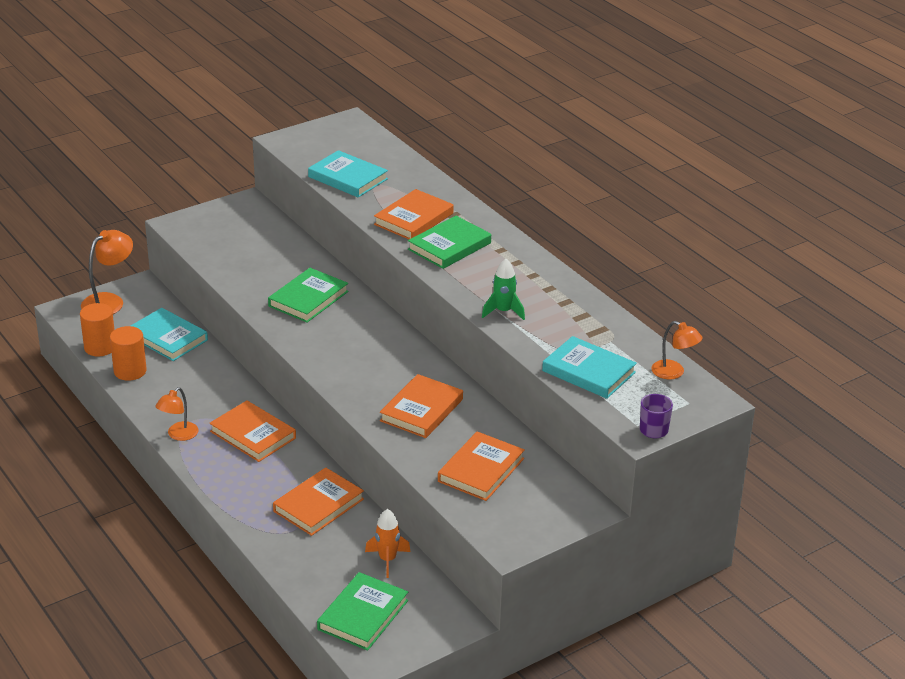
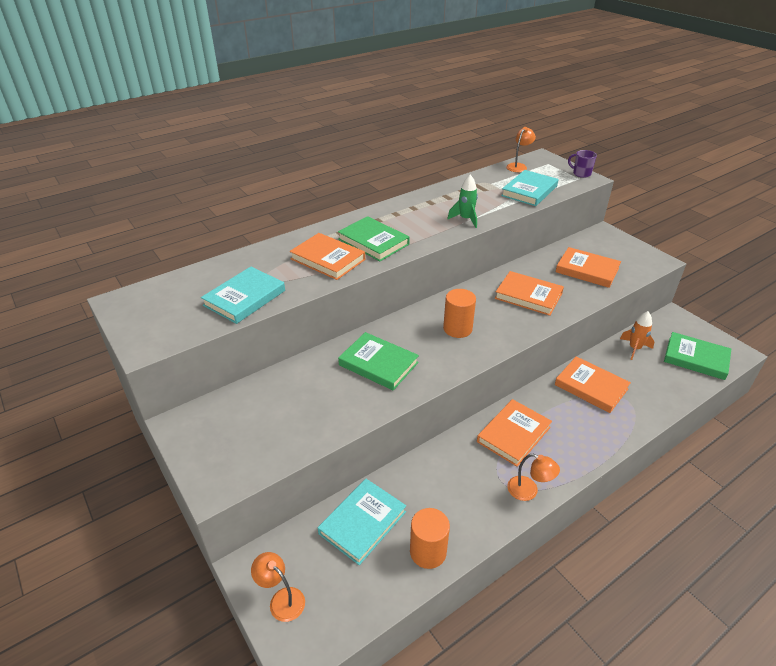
camera: 90 degrees left, 5 degrees up
orange cylinder [80,303,115,356] -> orange cylinder moved to [443,289,476,338]
orange lamp [81,230,133,314] -> orange lamp [251,552,305,622], size x0.65

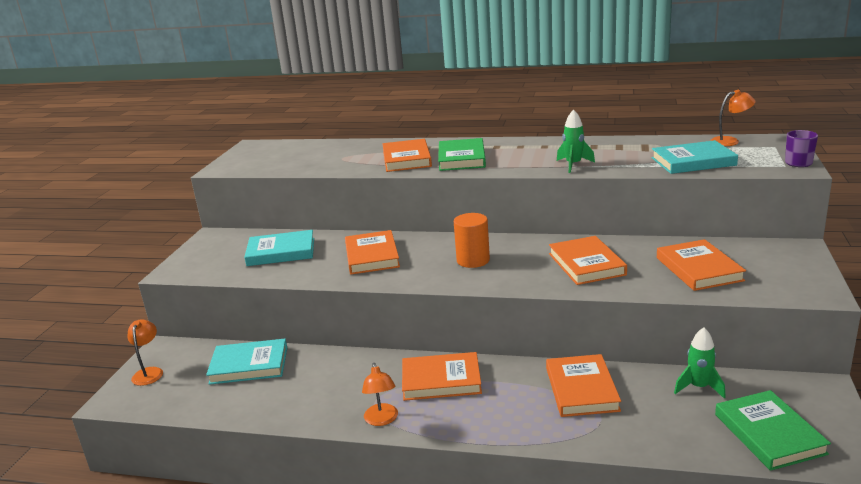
camera: 50 degrees right, 15 degrees down
turquoise book [201,267,285,324] -> turquoise book moved to [244,230,314,266]
green book [338,332,419,390] -> orange book [345,230,400,275]
orange cylinder [410,508,450,569] -> none
orange rocket [620,311,655,360] -> green rocket [674,328,726,399]

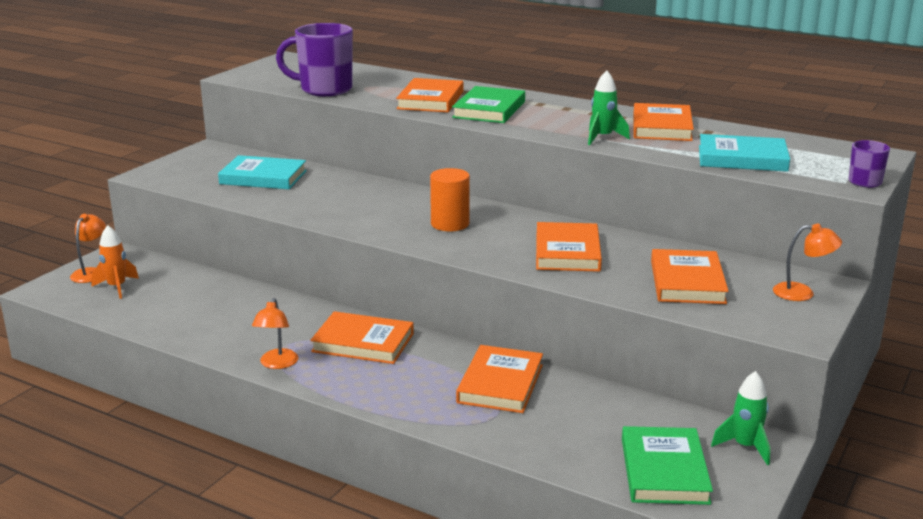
camera: 15 degrees right, 0 degrees up
turquoise book [206,339,287,385] -> none
orange book [345,230,400,275] -> orange book moved to [633,103,694,141]
green rocket [674,328,726,399] -> green rocket moved to [711,371,770,465]
orange lamp [710,90,755,146] -> orange lamp moved to [773,224,842,301]
none -> orange rocket [91,225,139,299]
none -> purple mug [276,23,353,96]

